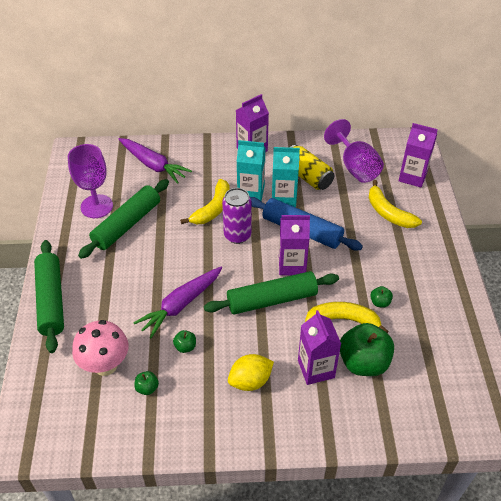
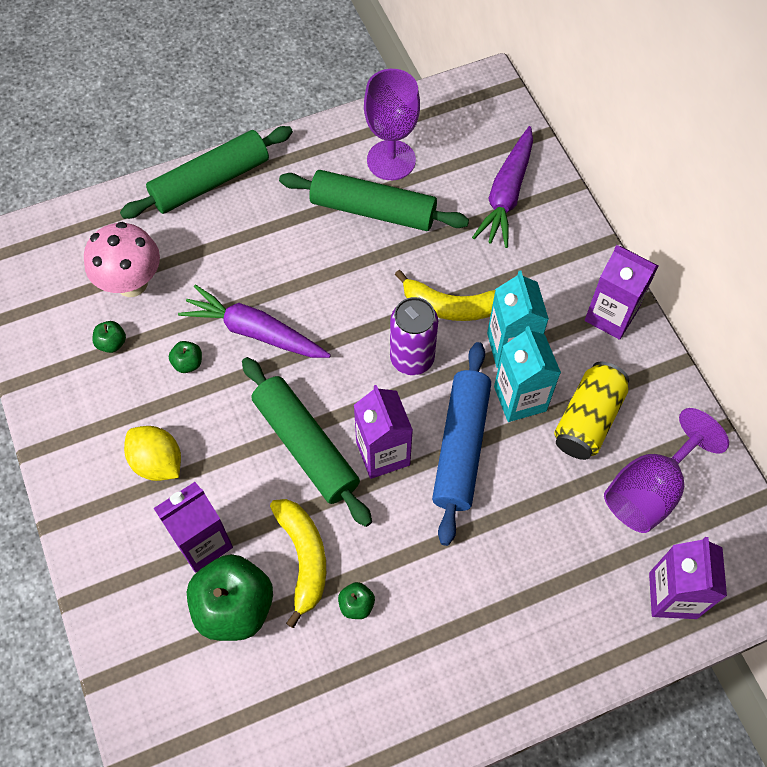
camera: 70 degrees right, 15 degrees up
yellow banana [369,180,422,228] -> none

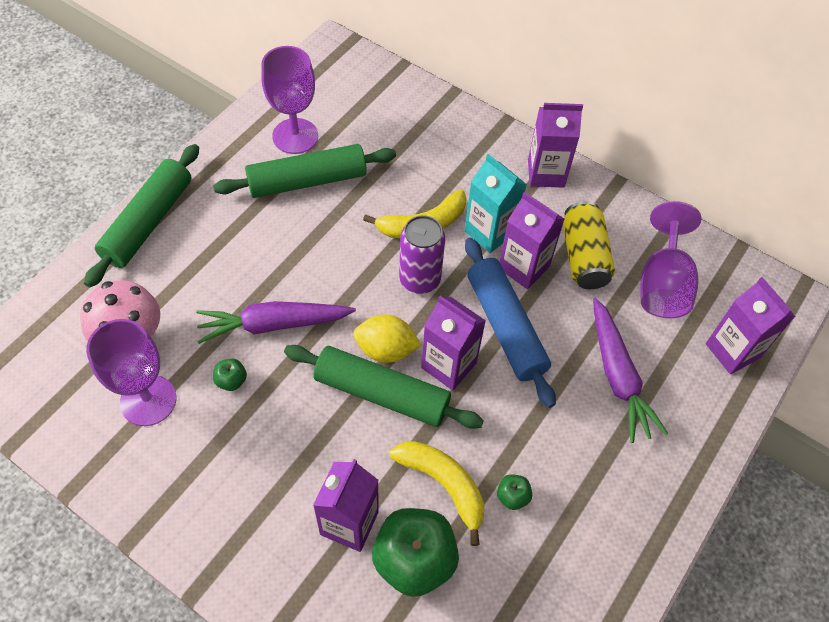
camera: 35 degrees left, 5 degrees down
green apple [92,321,126,353] -> purple goblet [86,319,176,426]
yellow lemon [124,426,181,481] -> yellow lemon moved to [353,315,421,363]
purple carrot [472,126,533,248] -> purple carrot moved to [593,298,668,443]
turquoise carton [494,326,561,422] -> purple carton [499,192,564,289]

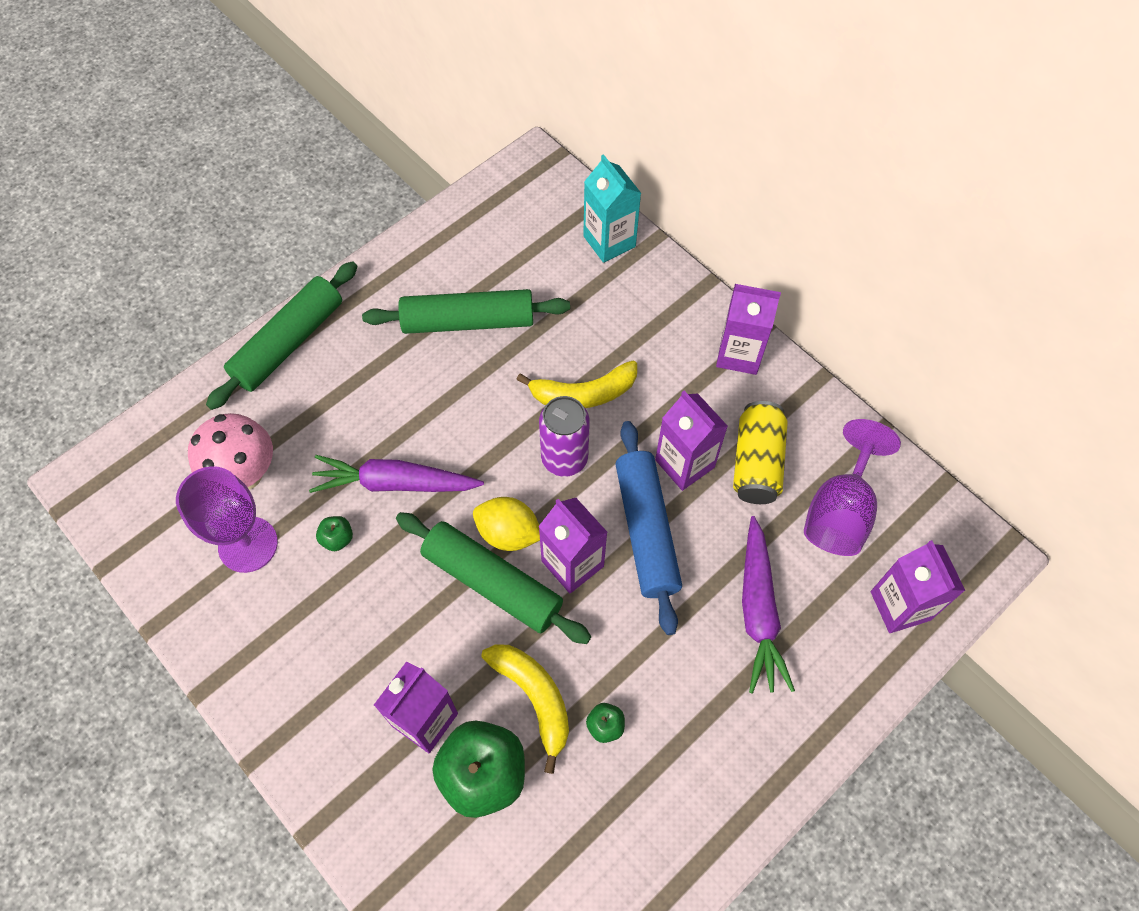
camera: 15 degrees right, 5 degrees up
purple goblet [261,46,318,154] -> none
turquoise carton [464,154,527,253] -> turquoise carton moved to [583,154,641,263]

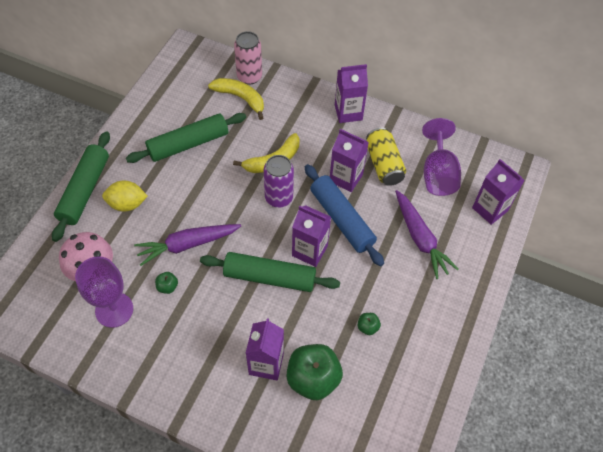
camera: 25 degrees left, 5 degrees down
yellow lemon [473,497,540,551] -> yellow lemon moved to [102,180,148,212]
yellow banana [481,644,569,774] -> yellow banana moved to [208,78,264,120]
turquoise carton [583,154,641,263] -> pink can [234,31,262,85]

